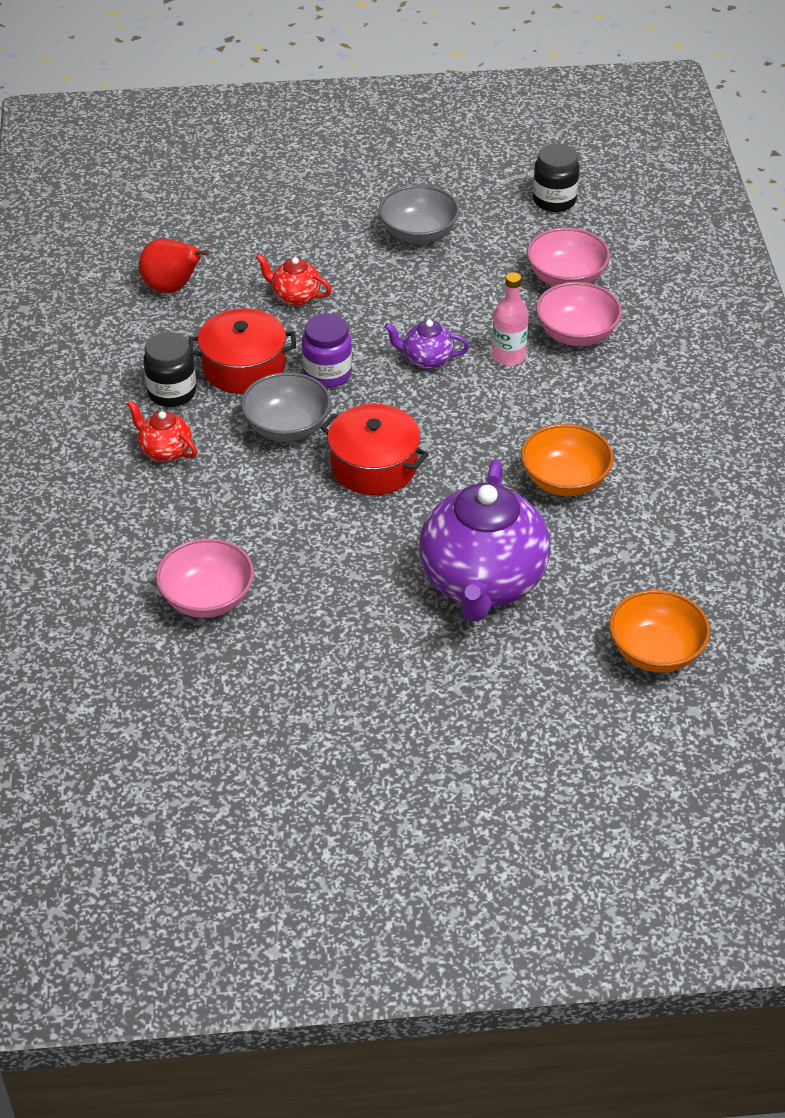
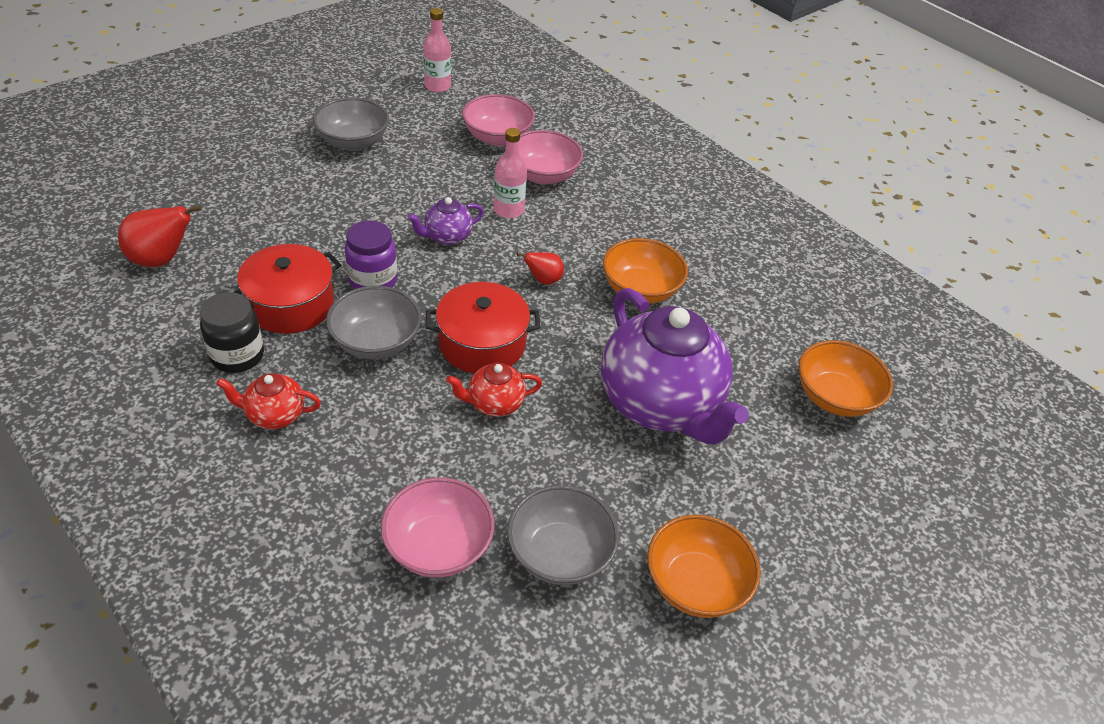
camera: 40 degrees left, 0 degrees up
red teapot [256,254,332,306] -> red teapot moved to [446,363,542,417]
black jar [533,143,579,212] -> pink bottle [423,8,451,92]
none -> grey bowl [507,485,619,585]
none -> red pear [517,252,564,284]
none -> orange bowl [647,514,761,618]

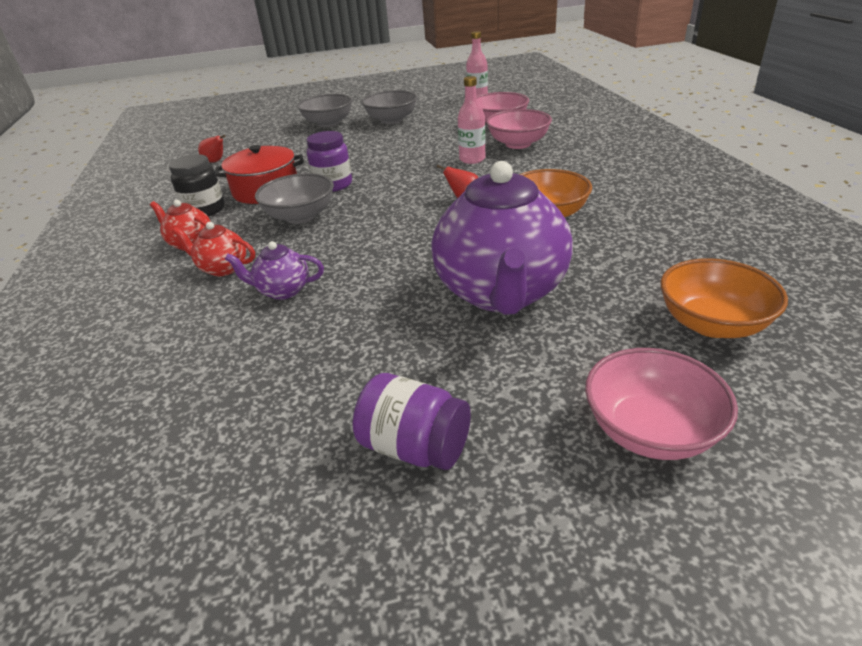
camera: 35 degrees right, 10 degrees down
red pear [118,205,202,267] -> red pear [198,135,225,162], size x0.58
pink bowl [381,477,495,578] -> pink bowl moved to [585,348,738,460]
purple teapot [407,197,484,245] -> purple teapot moved to [225,241,324,300]
red pot [425,282,541,374] -> none
red teapot [446,363,542,417] -> red teapot moved to [172,222,255,276]
grey bowl [507,485,619,585] -> grey bowl moved to [297,94,353,127]
orange bowl [647,514,761,618] -> purple jar [353,373,471,470]

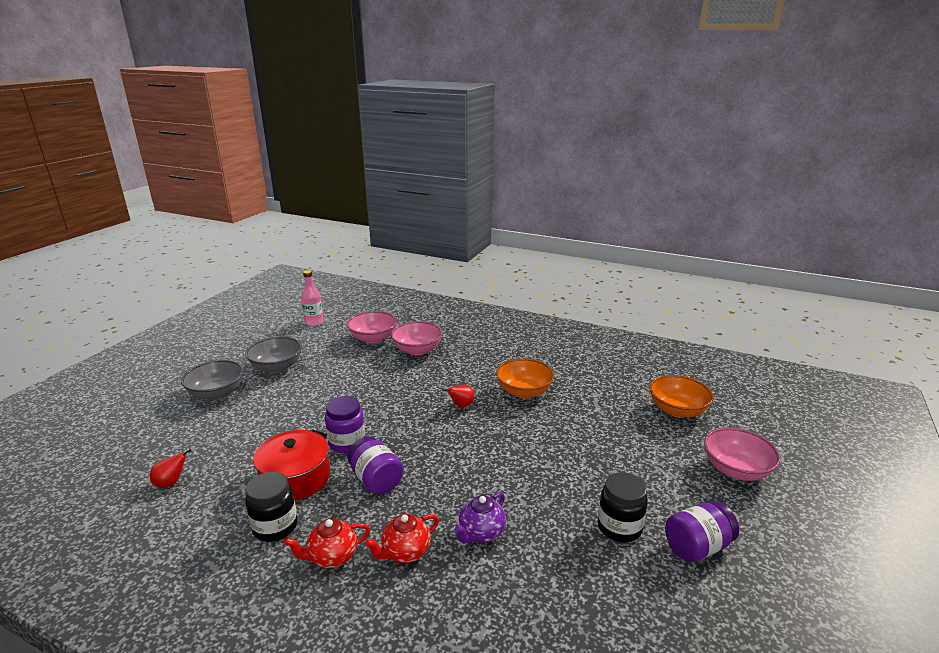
camera: 55 degrees left, 10 degrees down
grey bowl [255,173,334,224] -> purple jar [347,436,404,494]
purple teapot [431,161,573,315] -> none
pink bottle [458,76,485,164] -> none
none -> black jar [598,472,648,542]

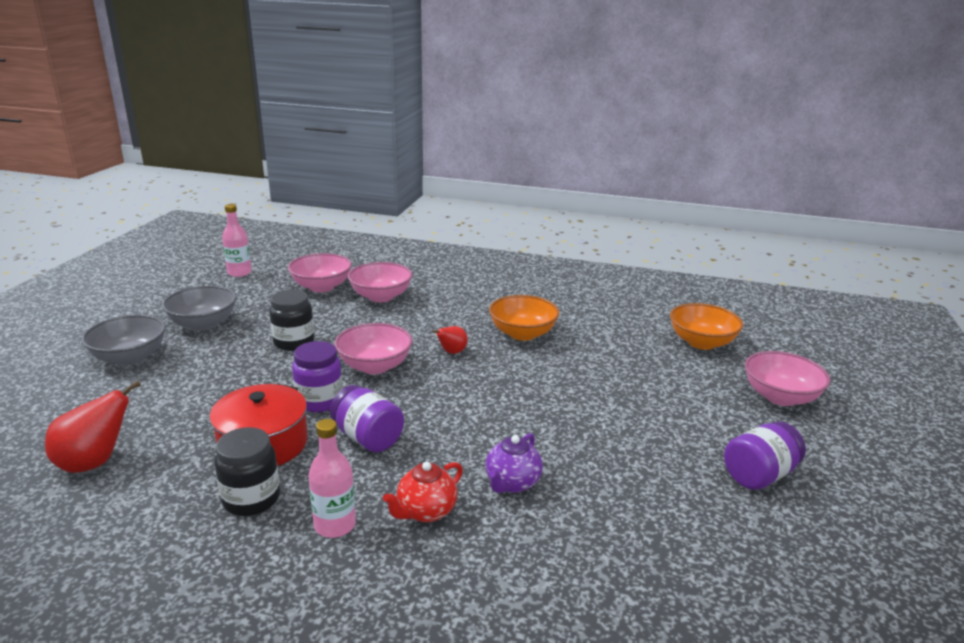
camera: 10 degrees left, 0 degrees up
red pear [150,449,191,488] -> red pear [45,380,141,473], size x1.72
red teapot [284,518,371,568] -> pink bottle [309,419,356,538]
black jar [598,472,648,542] -> black jar moved to [269,289,315,351]
none -> pink bowl [335,323,413,374]

